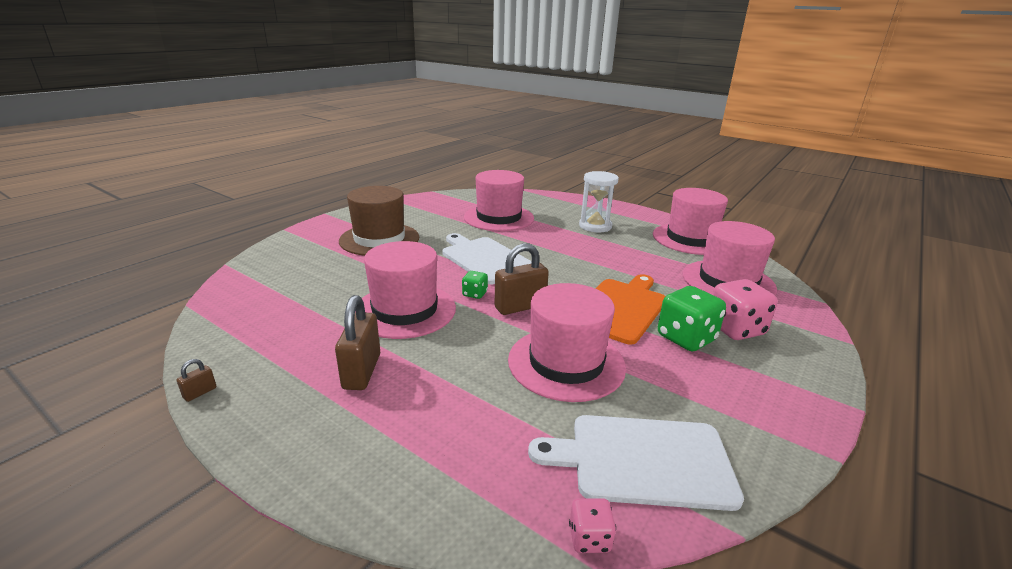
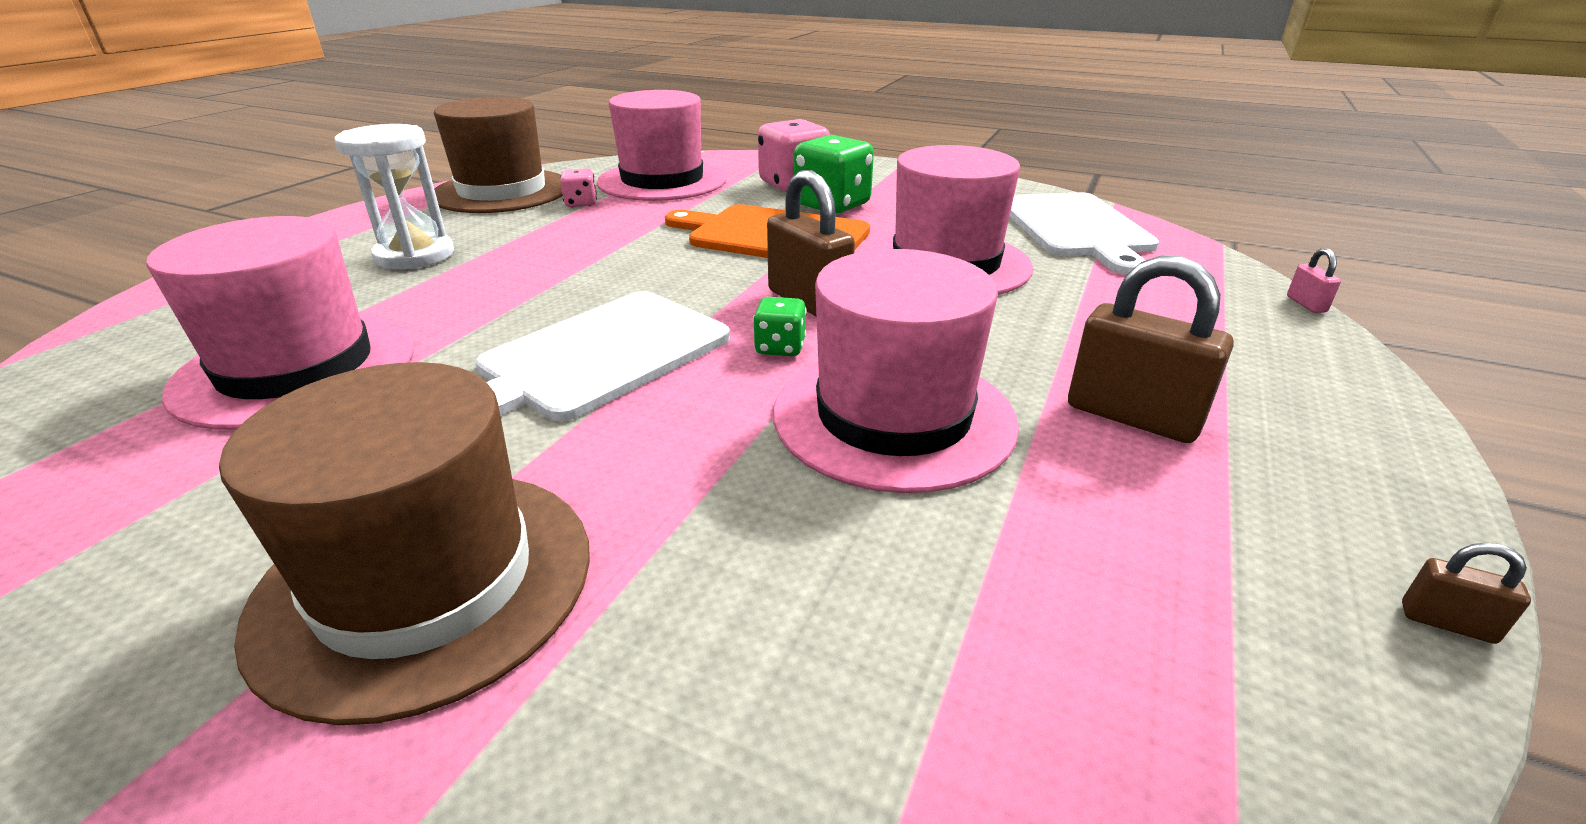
camera: 100 degrees left, 5 degrees up
brown padlock [335,295,380,390] -> brown padlock turned 45 degrees clockwise [1068,256,1233,443]
pink dice [569,498,616,553] -> pink dice moved to [560,168,597,207]
pink hat [653,188,728,255] -> brown hat [434,97,563,213]
none -> pink padlock [1287,248,1341,313]

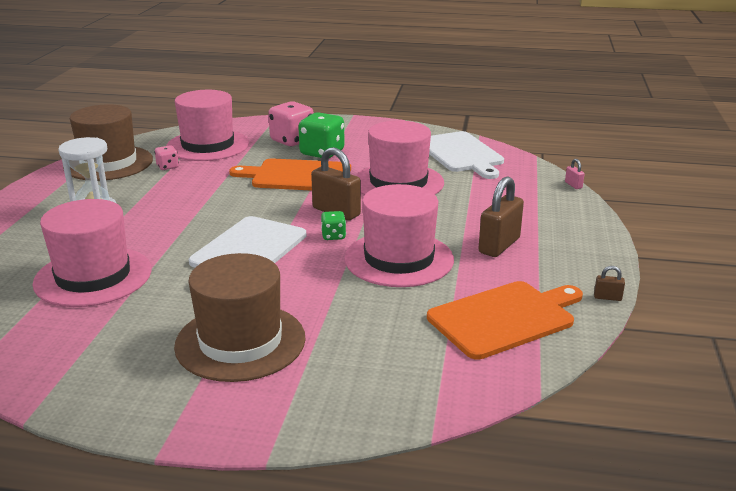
camera: 15 degrees left, 5 degrees down
brown padlock [1068,256,1233,443] -> brown padlock turned 75 degrees counterclockwise [478,176,524,257]
none -> orange cutting board [427,281,583,360]

